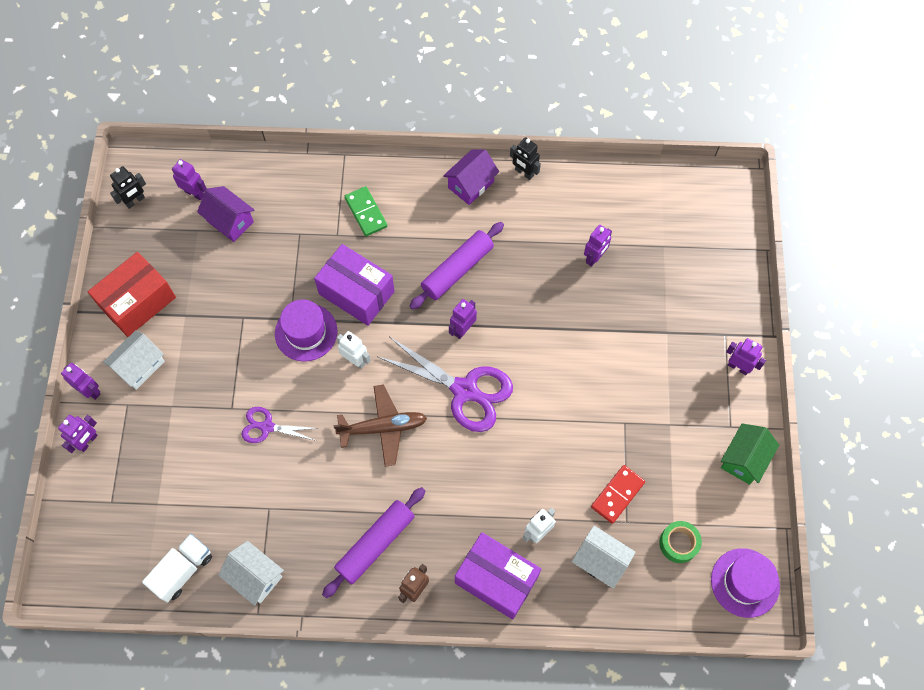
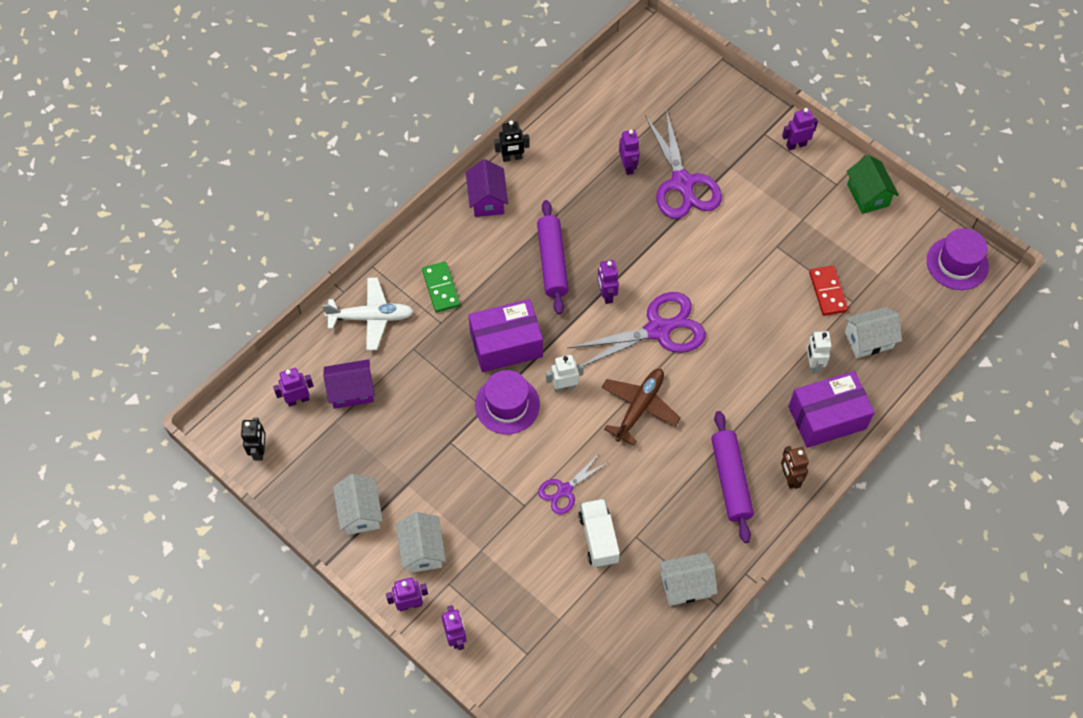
camera: 50 degrees left, 5 degrees down
red box [88,252,176,337] -> white house [333,474,383,535]
white truck [142,534,212,602] -> white truck moved to [578,499,620,568]
green domino [344,186,387,236] -> green domino turned 60 degrees clockwise [422,262,460,313]
green tape [659,521,702,563] -> none
none -> white plane [322,277,414,350]
none -> purple scissors [645,109,722,219]

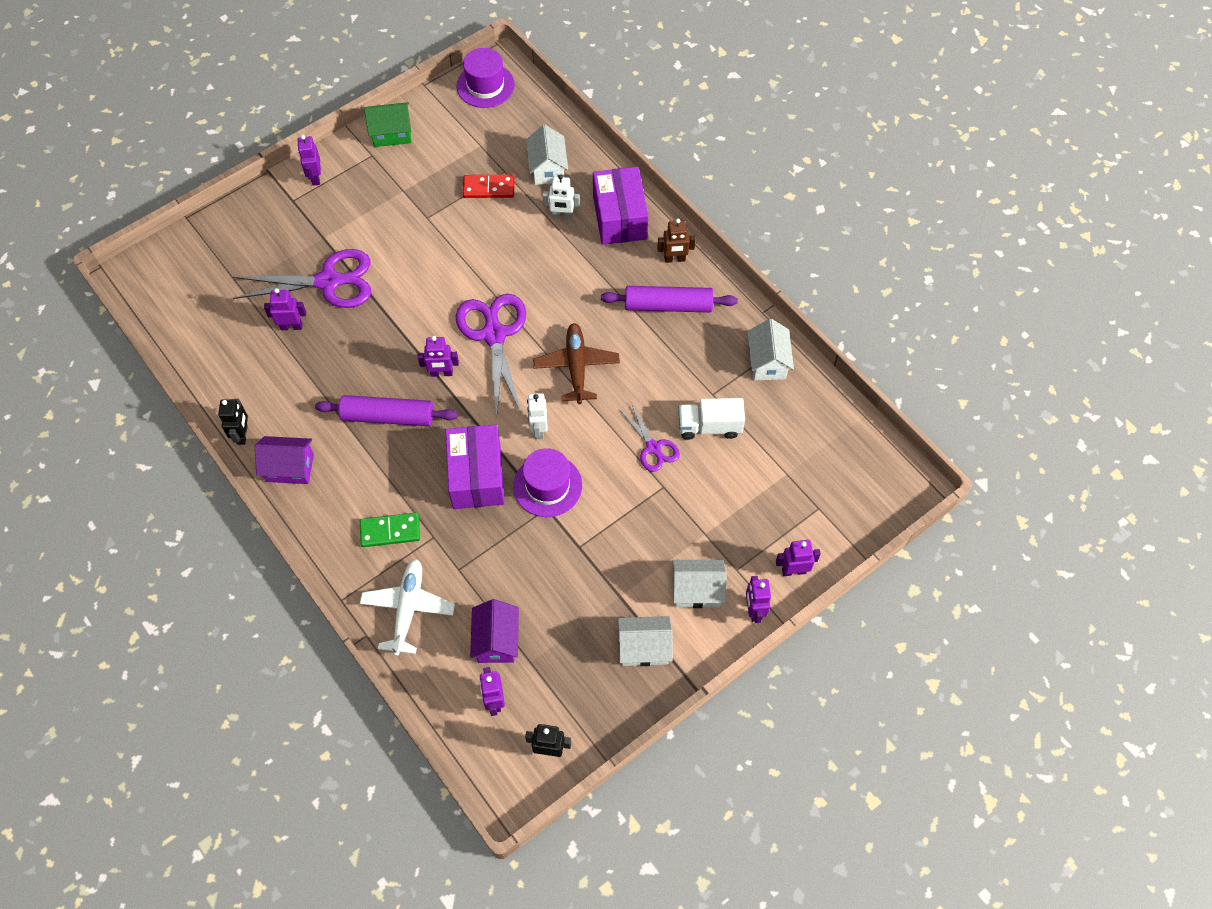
camera: 80 degrees left, 0 degrees up
brown plane [601,369,681,446] -> brown plane turned 45 degrees clockwise [533,323,620,404]

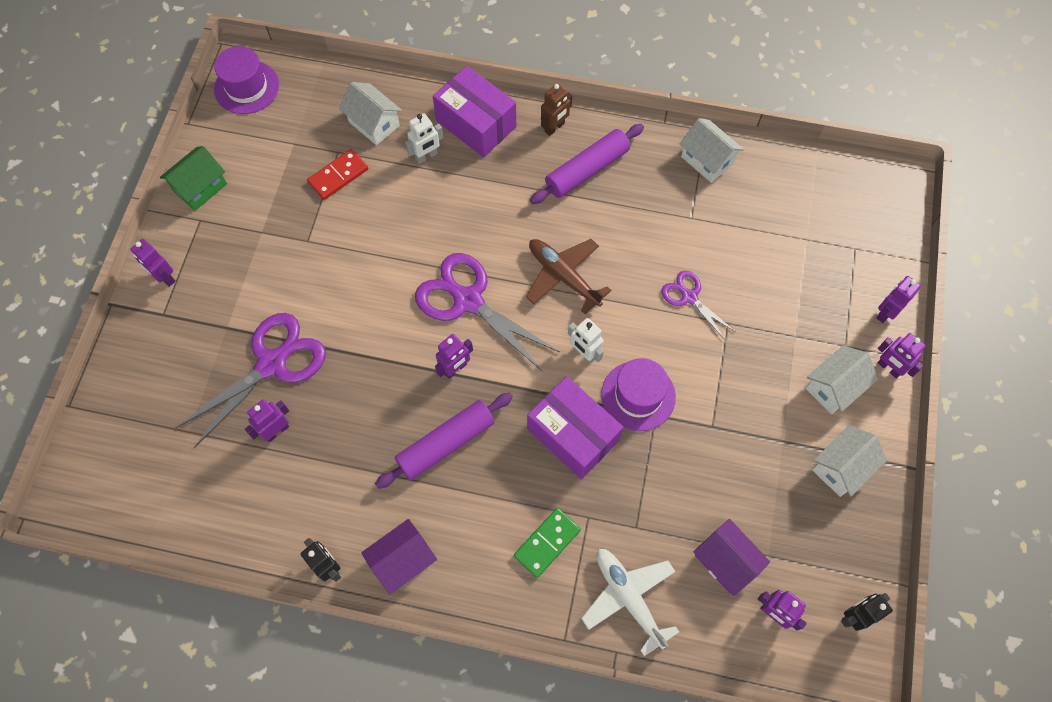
camera: 40 degrees left, 5 degrees up
purple scissors [619,403,680,472] -> purple scissors turned 150 degrees counterclockwise [661,271,735,341]
white truck [678,398,745,440] -> none

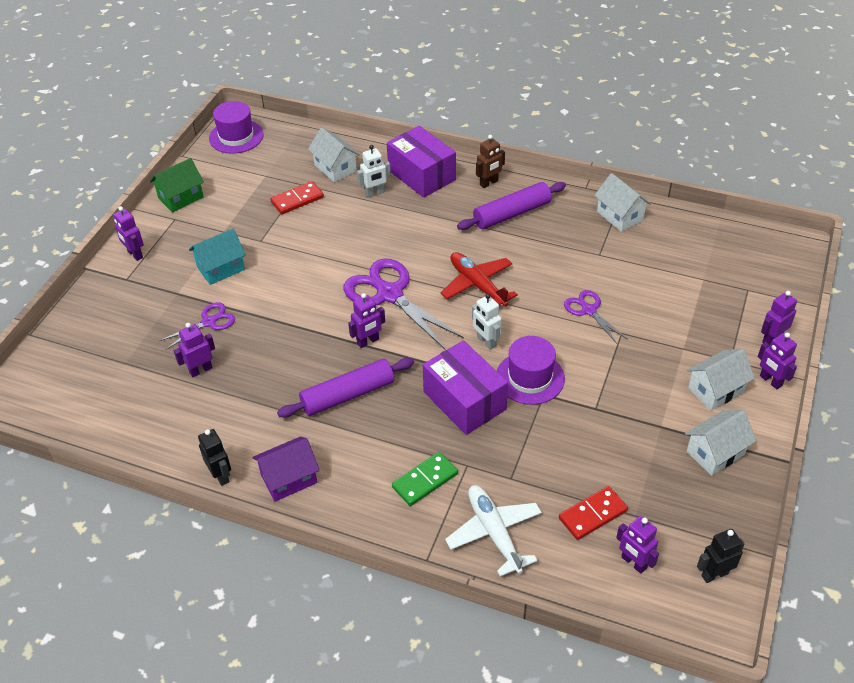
camera: 10 degrees right, 20 degrees down
purple scissors [175,313,326,448] -> purple scissors [159,302,235,350], size x0.54
brown plane [526,239,611,314] -> red plane [441,252,518,306]
purple house [694,519,770,596] -> red domino [559,486,628,540]
none -> turquoise house [189,229,246,285]

